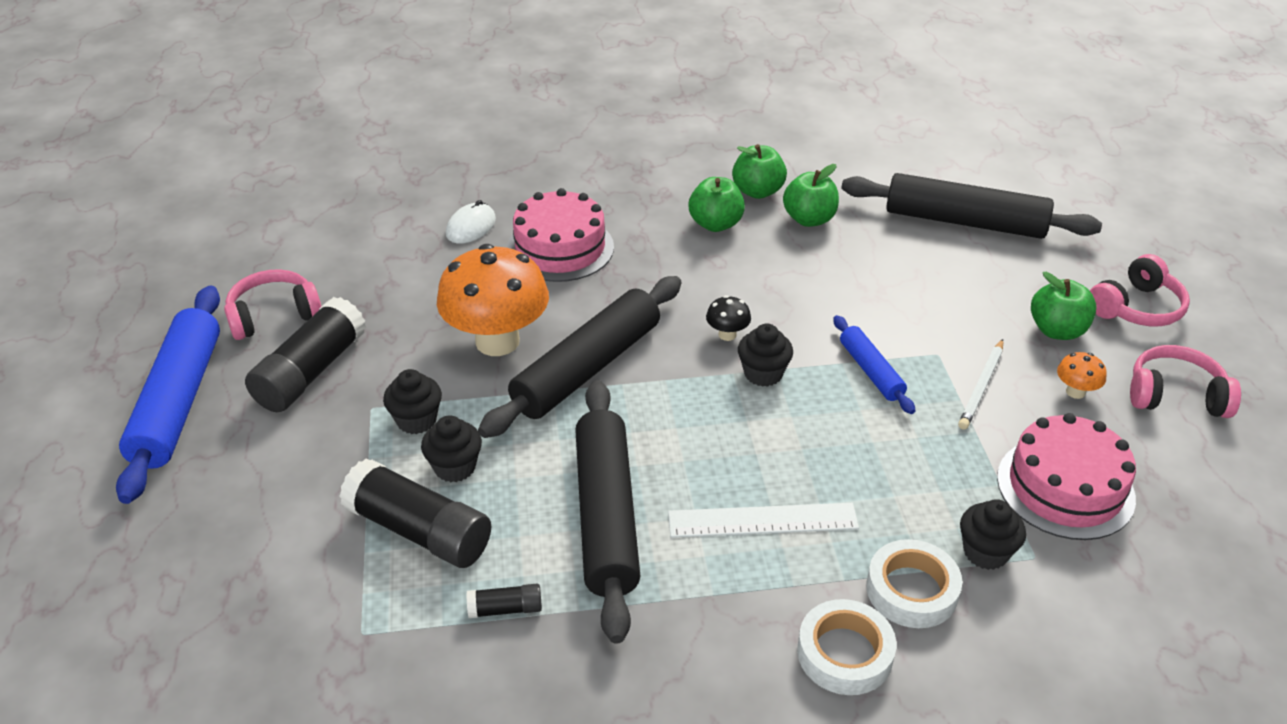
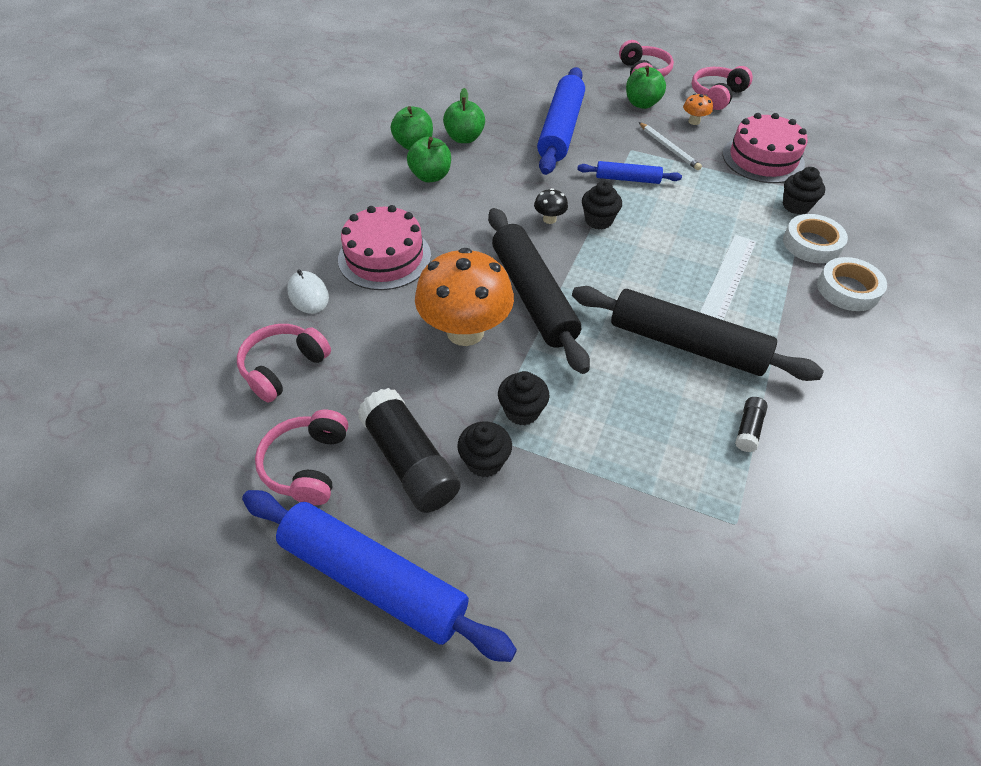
camera: 60 degrees left, 10 degrees up
black glue stick [339,459,491,568] -> none
black cupcake [421,415,482,482] -> black cupcake moved to [457,422,512,477]
black rolling pin [841,173,1102,239] -> none
none -> pink headphones [237,324,331,402]
none -> blue rolling pin [537,67,585,175]

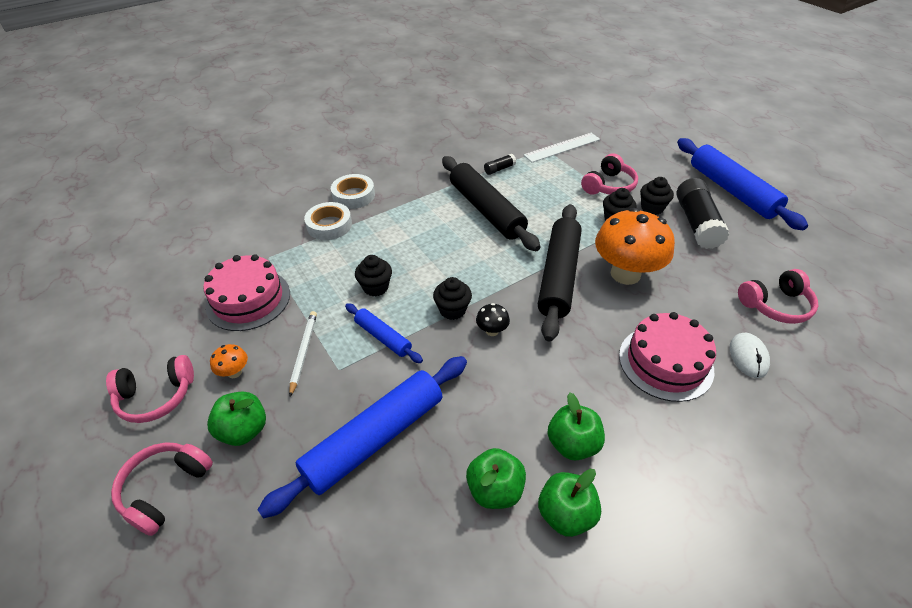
camera: 145 degrees left, 5 degrees down
pink headphones [255,410,348,505] -> pink headphones moved to [581,153,638,195]
white ruler [700,235,756,320] -> white ruler moved to [524,133,600,162]
black cupcake [783,167,825,215] -> black cupcake moved to [355,255,392,297]

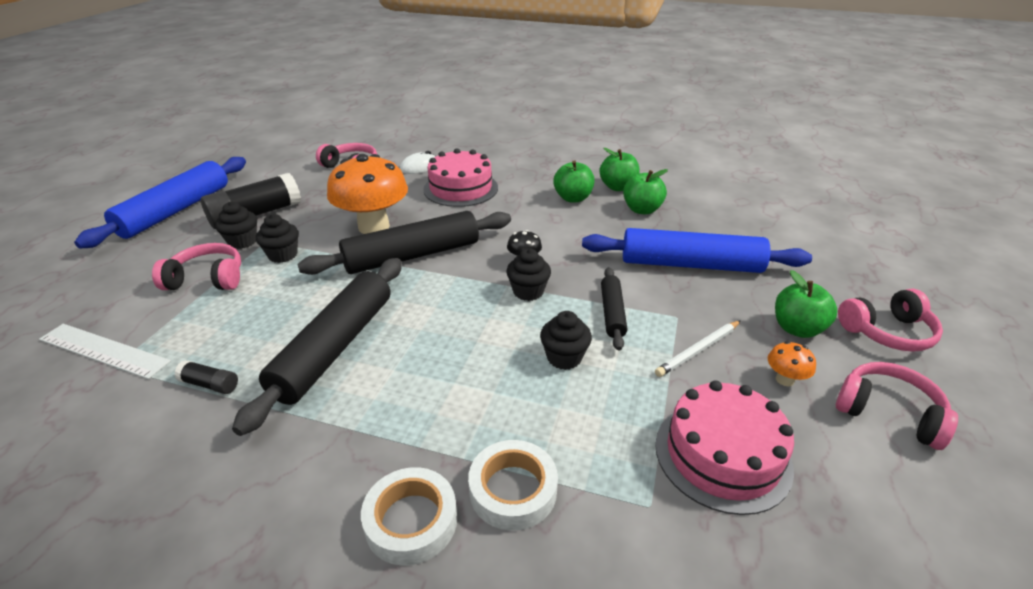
camera: 130 degrees left, 10 degrees down
blue rolling pin [345,303,423,363] -> black rolling pin [601,267,627,350]

